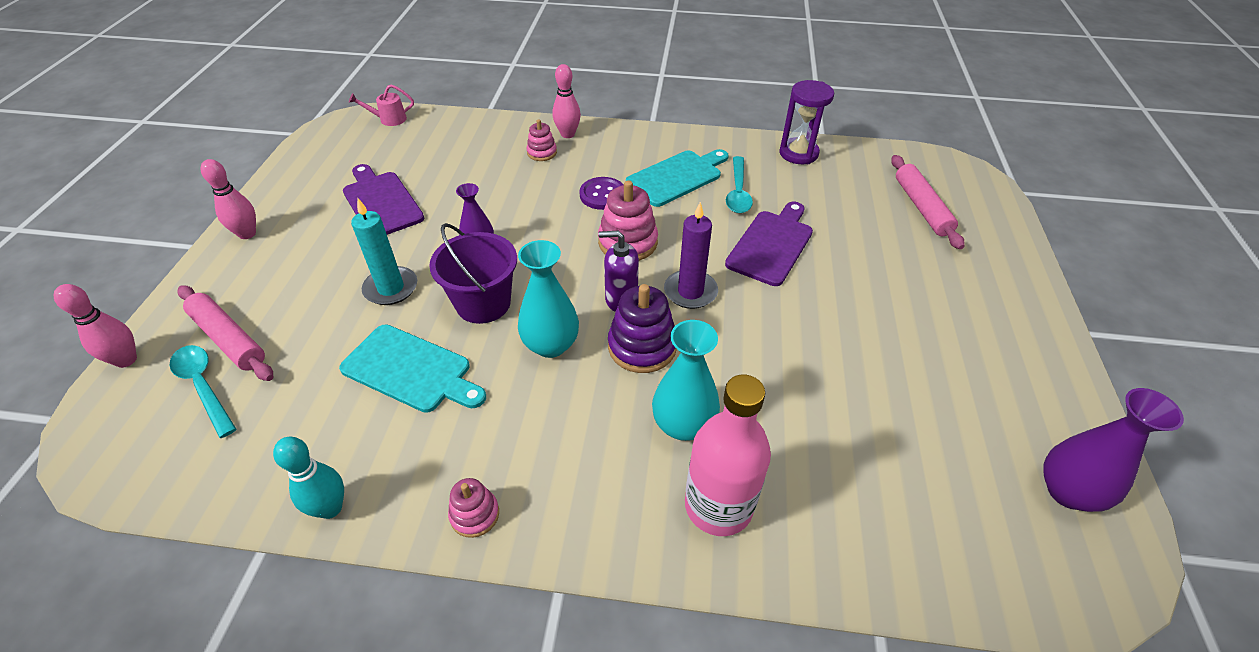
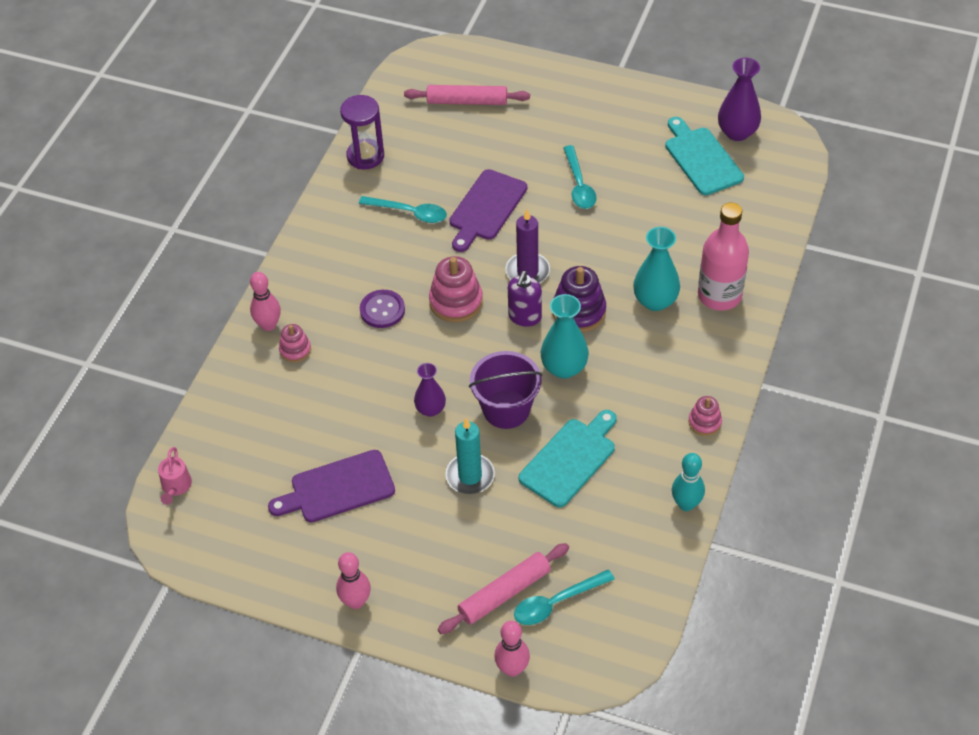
camera: 75 degrees left, 5 degrees up
turquoise cutting board [626,149,729,207] -> turquoise cutting board moved to [665,117,744,195]
purple cutting board [725,202,813,286] -> purple cutting board turned 105 degrees counterclockwise [449,169,527,252]
none -> turquoise spoon [563,145,597,209]

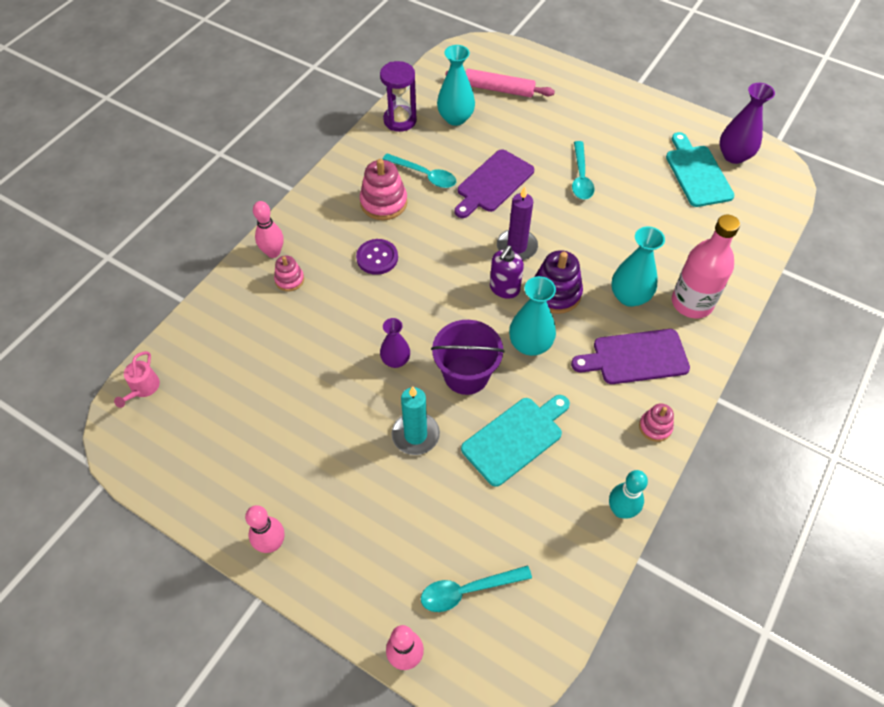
camera: 10 degrees right, 5 degrees up
purple cutting board [268,450,395,522] -> purple cutting board moved to [571,329,690,384]
pink stacking toy [429,256,483,322] -> pink stacking toy moved to [360,159,407,220]
pink rolling pin [438,543,569,634] -> none
none -> turquoise vase [437,45,475,126]

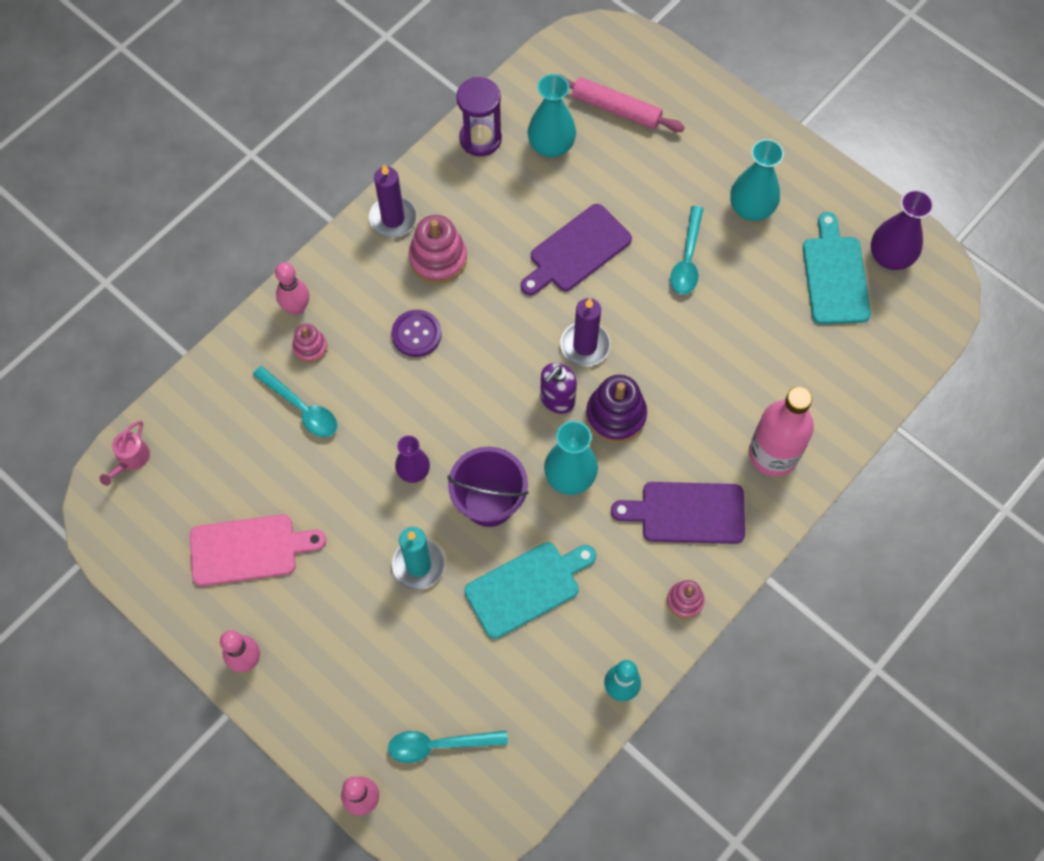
camera: 10 degrees right, 10 degrees up
turquoise spoon [383,153,456,188] -> turquoise spoon moved to [253,366,337,437]
turquoise vase [611,226,665,307] -> turquoise vase moved to [730,139,784,221]
none -> pink cutting board [190,514,326,586]
none -> purple candle [369,164,417,237]

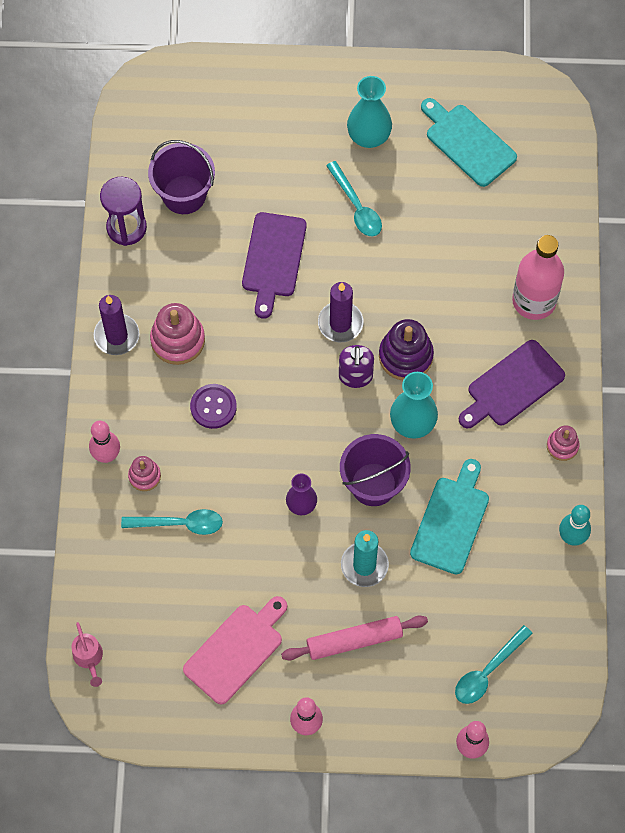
camera: 40 degrees left, 0 degrees up
turquoise vase [528,74,576,158] -> purple bucket [148,140,215,214]
pink rolling pin [558,74,685,132] -> pink rolling pin moved to [281,616,428,661]
purple vase [871,190,934,270] -> none

